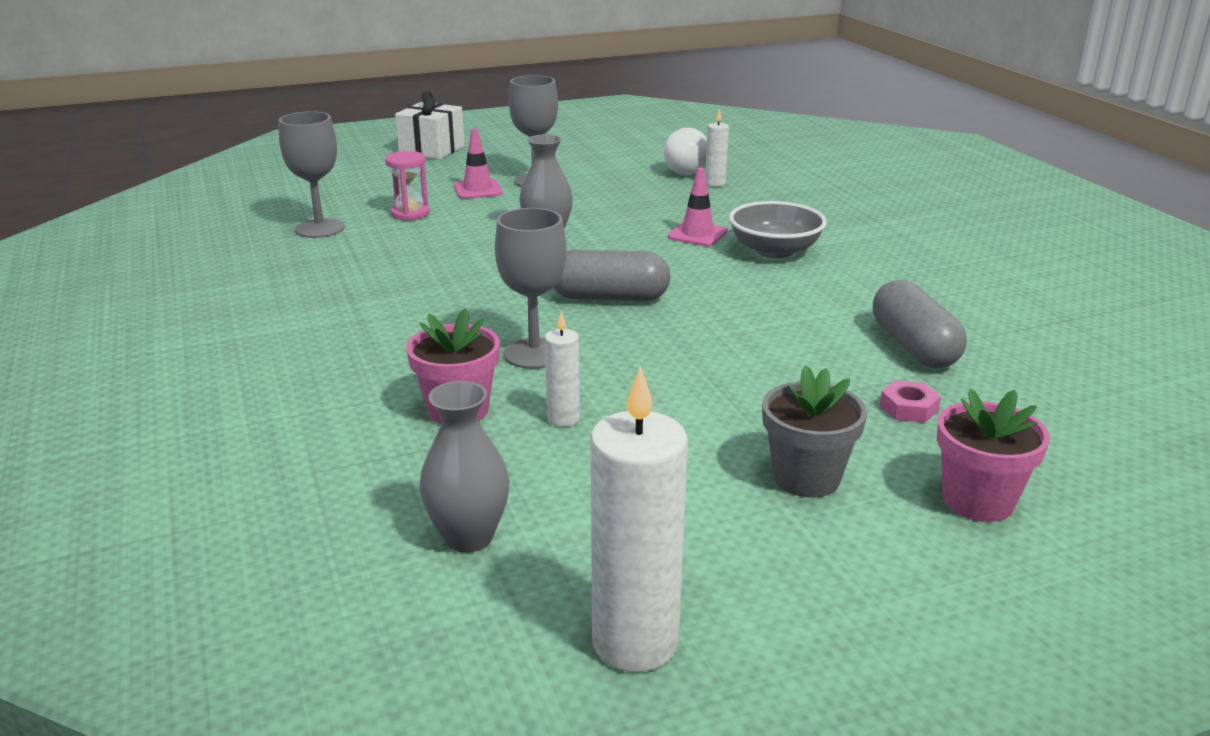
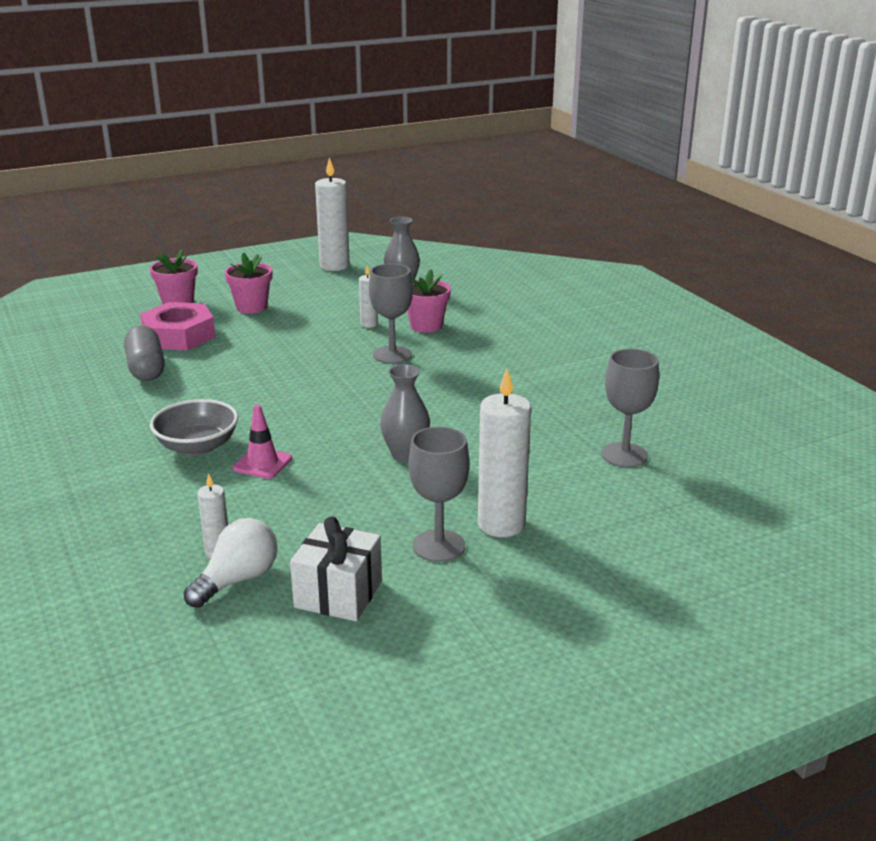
camera: 175 degrees right, 0 degrees up
pink hourglass [385,151,430,221] -> none
white gift [395,91,465,160] -> white gift moved to [290,516,382,621]
pink traffic cone [454,128,503,199] -> white candle [478,369,531,537]
grey capsule [553,250,671,301] -> none
grey flower pot [762,365,867,497] -> pink flower pot [224,252,272,314]
pink nut [879,380,941,423] -> pink nut [140,302,216,350], size x2.36

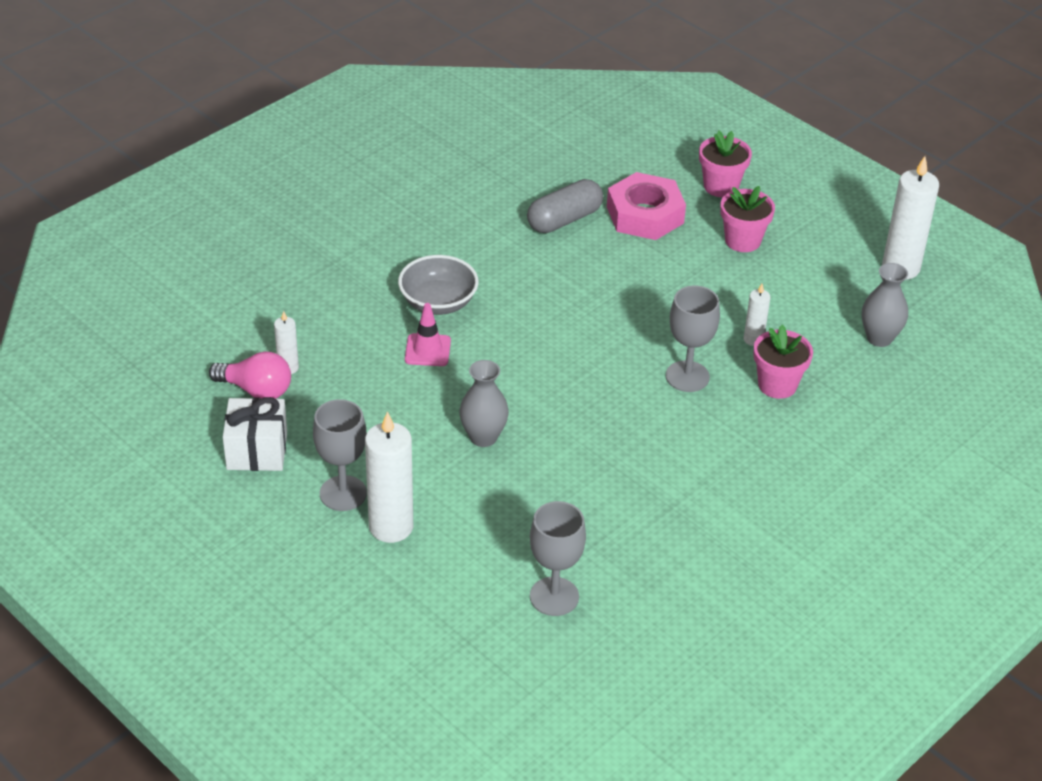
camera: 70 degrees right, 15 degrees up
white light bulb [184,518,278,608] -> pink light bulb [209,351,291,399]

